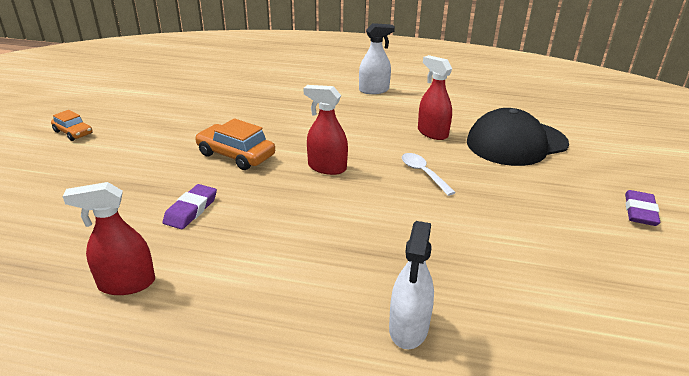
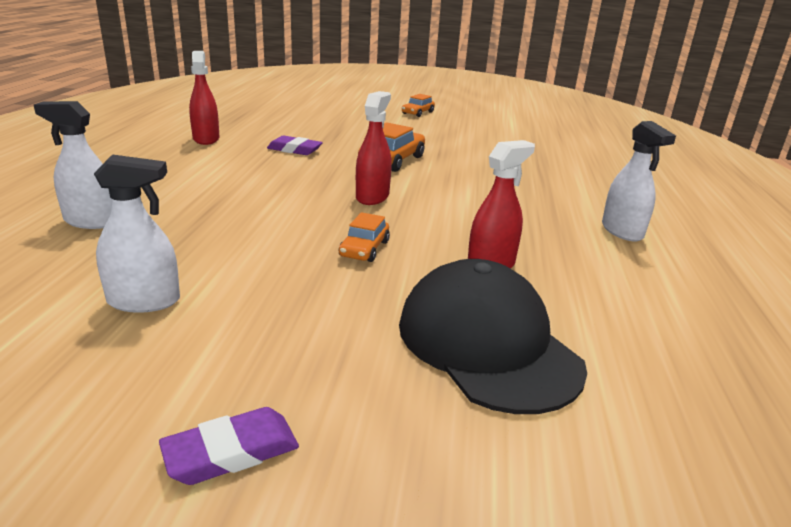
camera: 85 degrees right, 5 degrees down
white spoon [402,153,456,196] -> orange car [339,212,390,262]
purple eraser [625,190,660,226] -> purple eraser turned 45 degrees counterclockwise [159,407,299,485]
none -> white spray bottle [94,154,180,313]

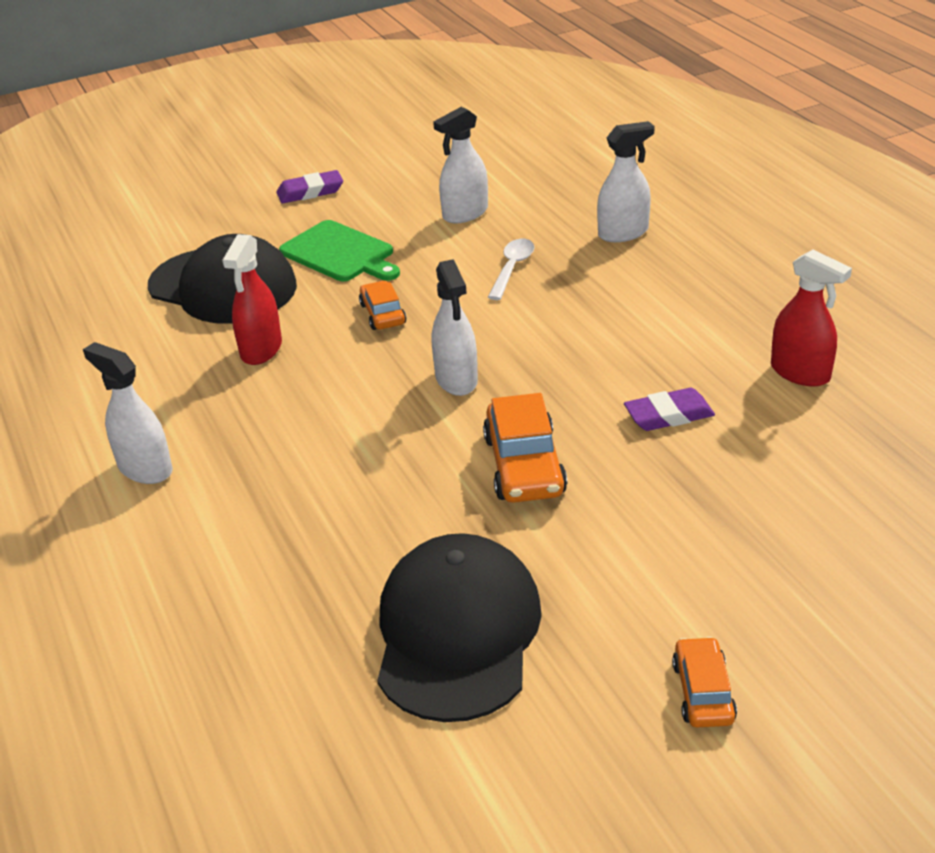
camera: 150 degrees right, 10 degrees up
purple eraser [159,407,299,485] -> purple eraser turned 45 degrees clockwise [276,170,343,203]
red spray bottle [356,91,392,205] -> white spray bottle [432,259,478,396]
none -> green cutting board [279,220,400,281]
none -> black cap [377,533,542,722]
none -> white spoon [488,239,534,300]

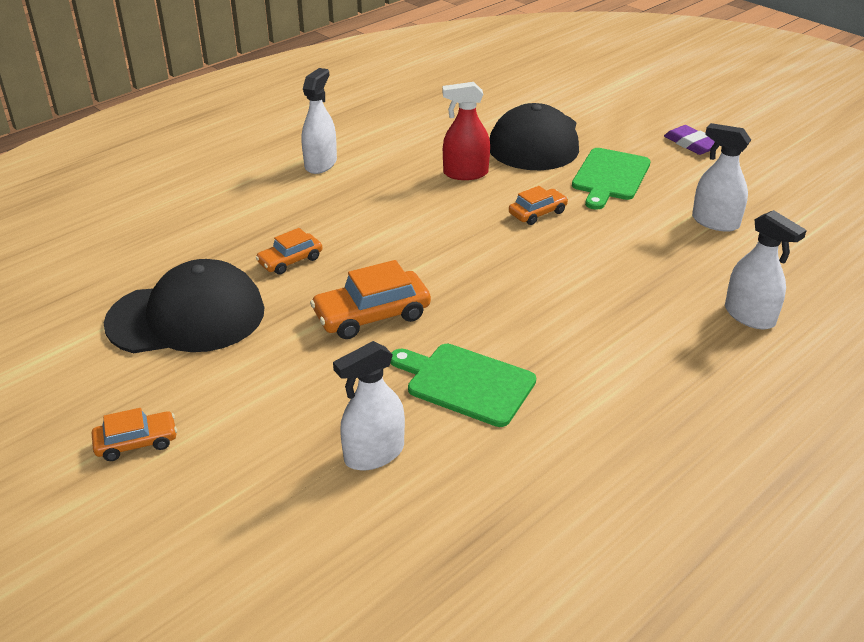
camera: 70 degrees right, 0 degrees up
white spray bottle [432,259,478,396] -> white spray bottle moved to [333,341,405,470]
white spoon [488,239,534,300] -> none
purple eraser [624,388,715,431] -> green cutting board [391,344,536,427]
red spray bottle [771,250,852,387] -> none
none -> orange car [256,228,322,275]

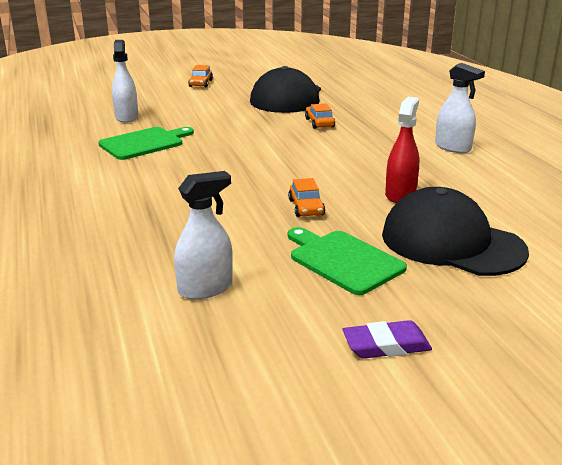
camera: 115 degrees right, 10 degrees down
orange car [310,260,431,339] -> none
white spray bottle [725,210,807,329] -> none

